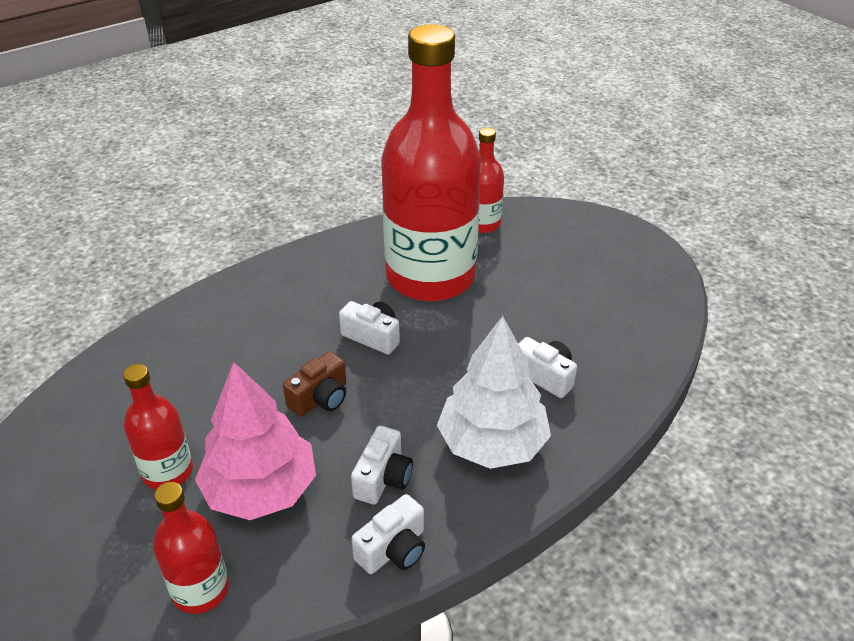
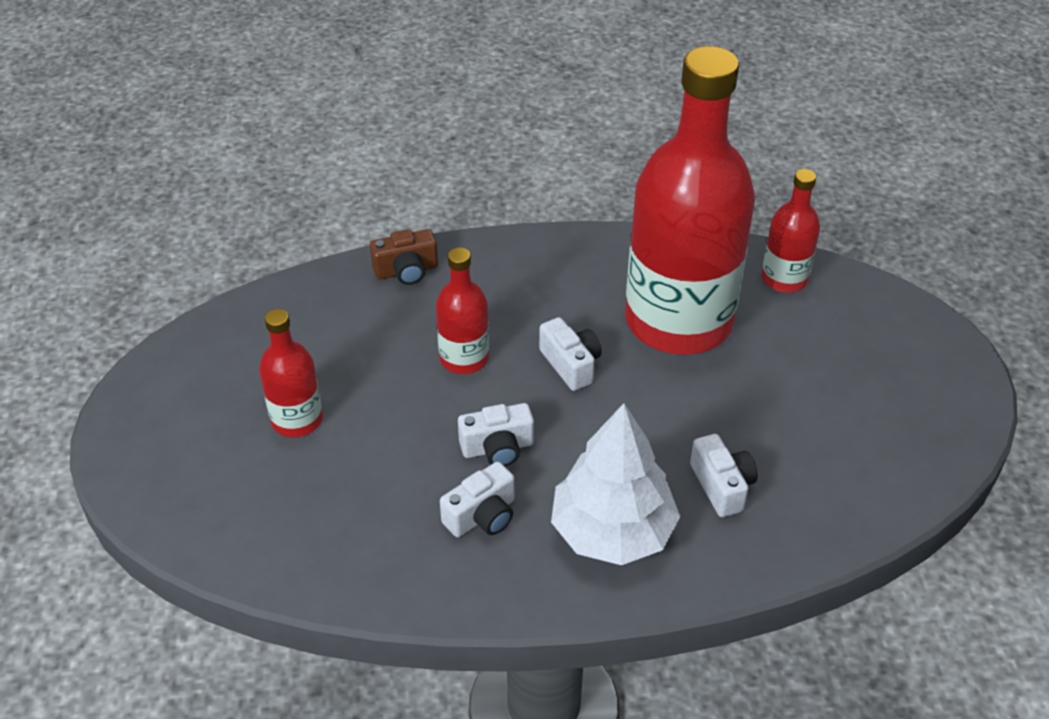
camera: 30 degrees right, 5 degrees up
red bottle [153,482,229,614] -> red bottle moved to [436,248,489,374]
pink tree [195,362,316,520] -> none
brown camera [283,351,346,417] -> brown camera moved to [370,229,438,285]
white camera [351,494,425,574] -> white camera moved to [458,403,534,466]

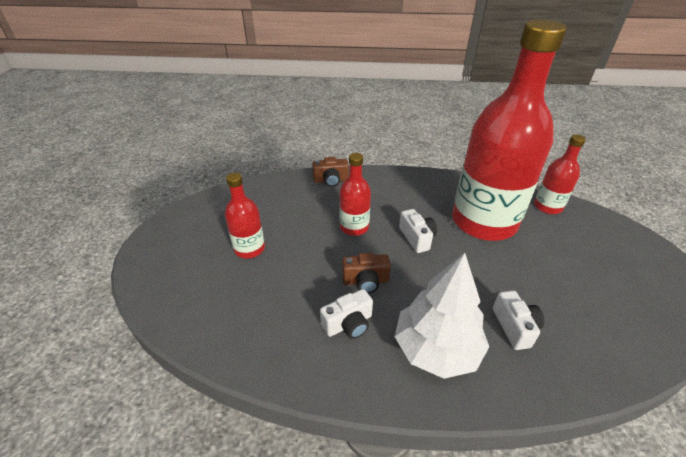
camera: 10 degrees right, 5 degrees down
white camera [458,403,534,466] -> brown camera [342,253,391,293]

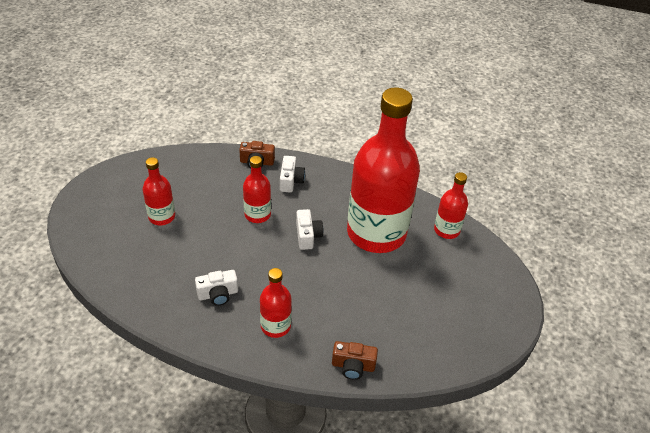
camera: 10 degrees right, 5 degrees up
brown camera [342,253,391,293] -> brown camera moved to [332,341,378,380]
white tree [394,253,489,379] -> red bottle [260,268,292,338]
white camera [493,290,544,350] -> white camera moved to [280,156,305,193]

